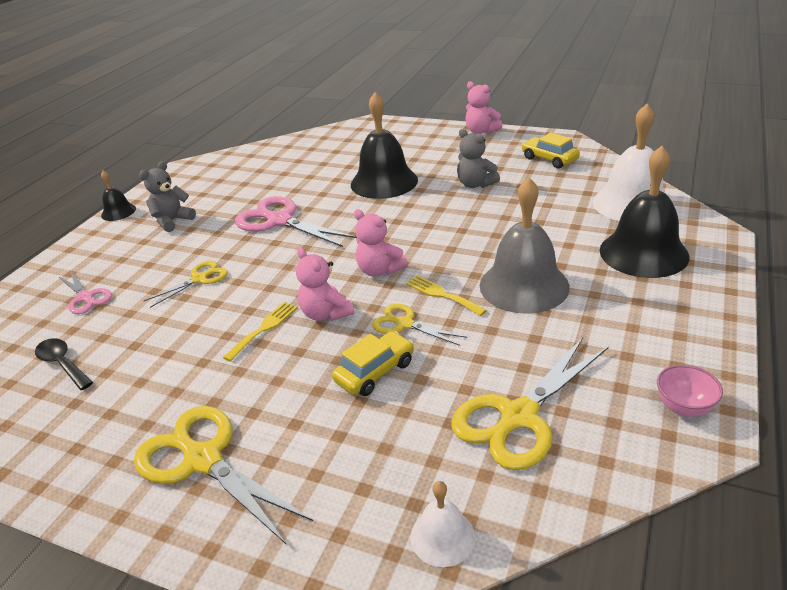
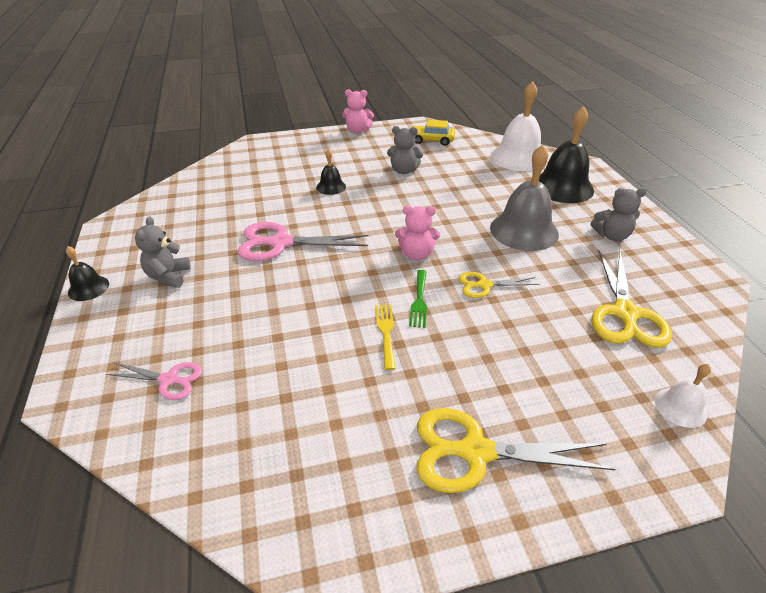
camera: 40 degrees left, 5 degrees up
black spoon [35,338,93,390] -> none
yellow scissors [144,261,228,308] -> none
pink teddy bear [296,248,354,321] -> green fork [409,270,427,328]
yellow car [332,331,414,396] -> none
black bell [351,92,418,199] -> black bell [316,149,346,195], size x0.50
yellow fork [406,275,487,316] -> none
pink bowl [657,365,723,417] -> none
none -> grey teddy bear [591,188,647,241]

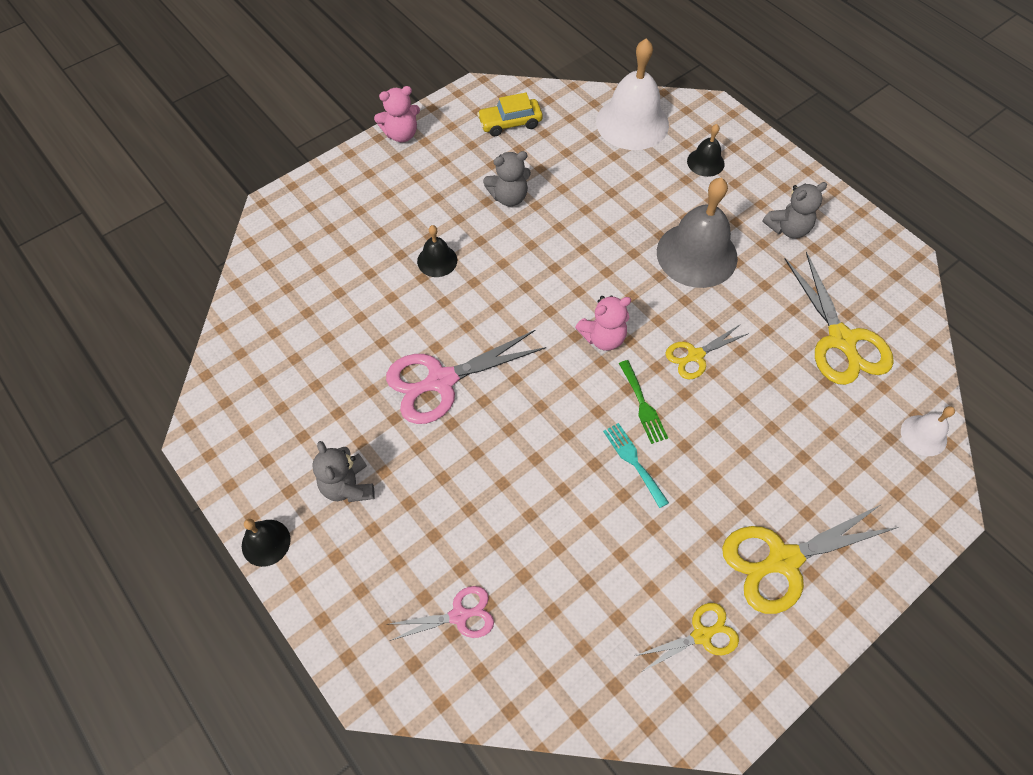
camera: 25 degrees left, 20 degrees up
yellow fork [375,305,396,370] -> turquoise fork [603,423,669,508]
black bell [539,106,594,203] -> black bell [687,124,725,177], size x0.50
none -> yellow scissors [635,603,739,671]

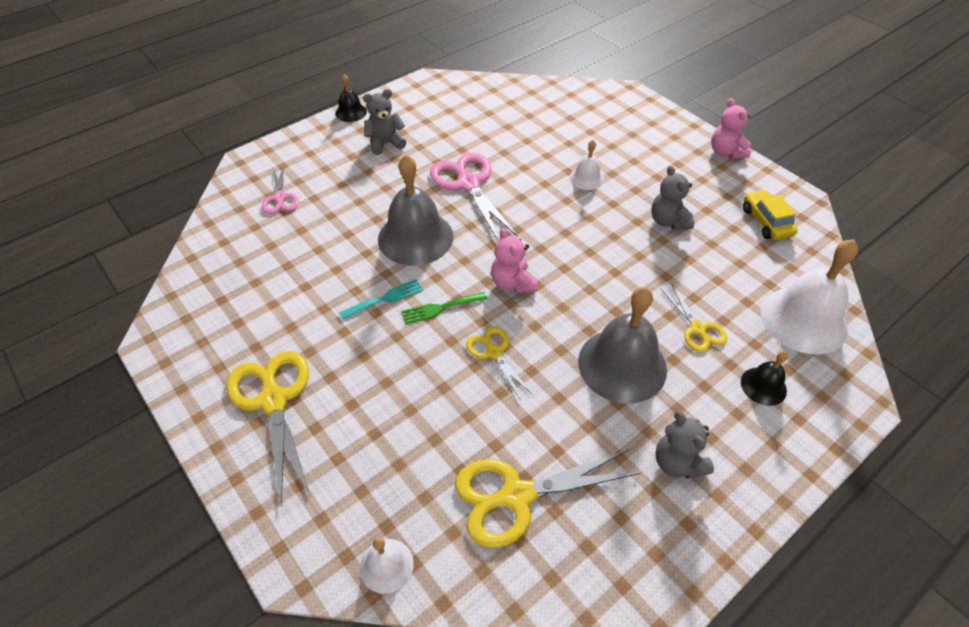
camera: 90 degrees right, 10 degrees down
black bell [417,225,457,277] -> white bell [570,140,604,190]
yellow scissors [635,603,739,671] -> yellow scissors moved to [660,285,727,352]
none -> grey bell [378,155,453,266]

